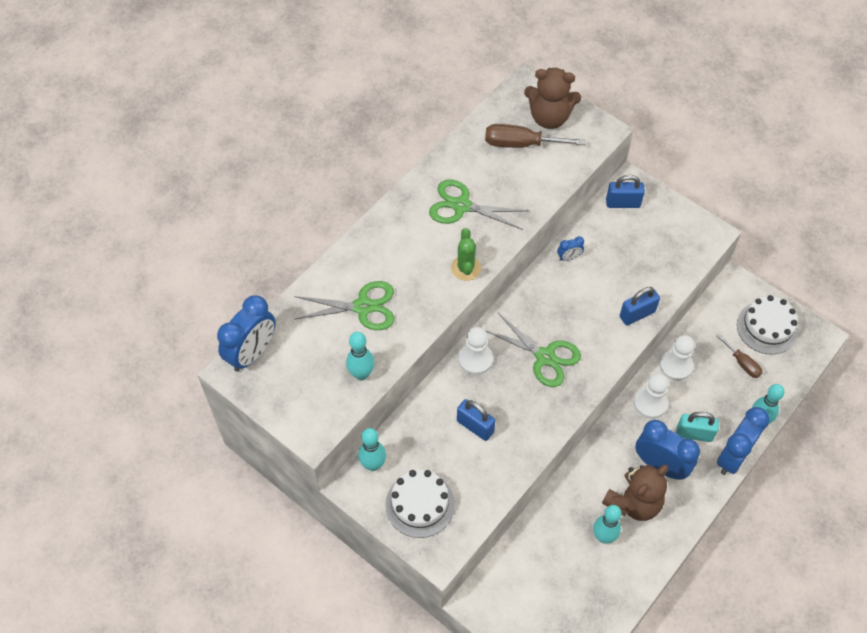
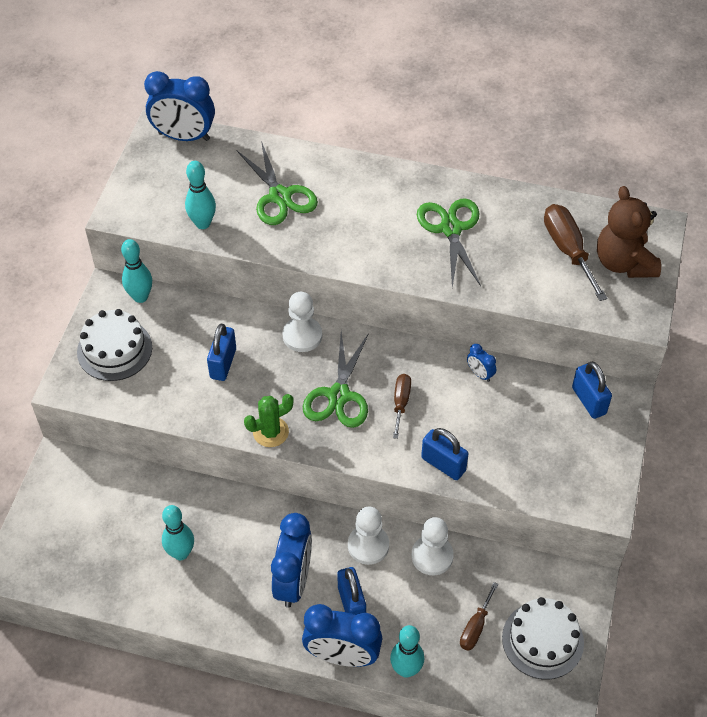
camera: 65 degrees right, 5 degrees down
green cactus [451,228,481,281] -> green cactus moved to [244,394,294,447]
brown teddy bear [602,465,668,521] -> none
turquoise padlock [676,412,719,442] -> blue padlock [337,567,366,615]
none -> brown screwdriver [393,374,411,439]

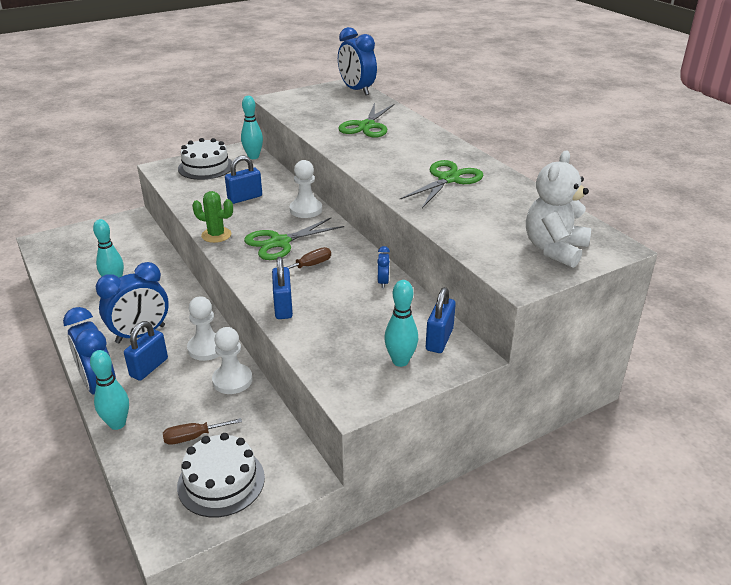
camera: 45 degrees right, 20 degrees down
turquoise bowling pin [185,161,216,229] -> turquoise bowling pin moved to [384,280,418,367]
brown screwdriver [544,204,607,301] -> none
brown teddy bear [597,186,661,278] -> white teddy bear [526,150,591,268]

